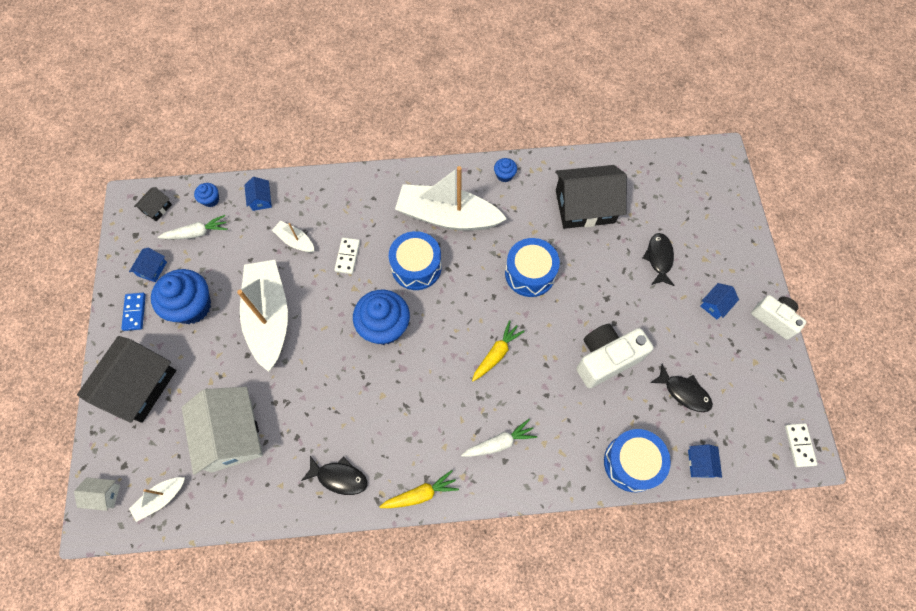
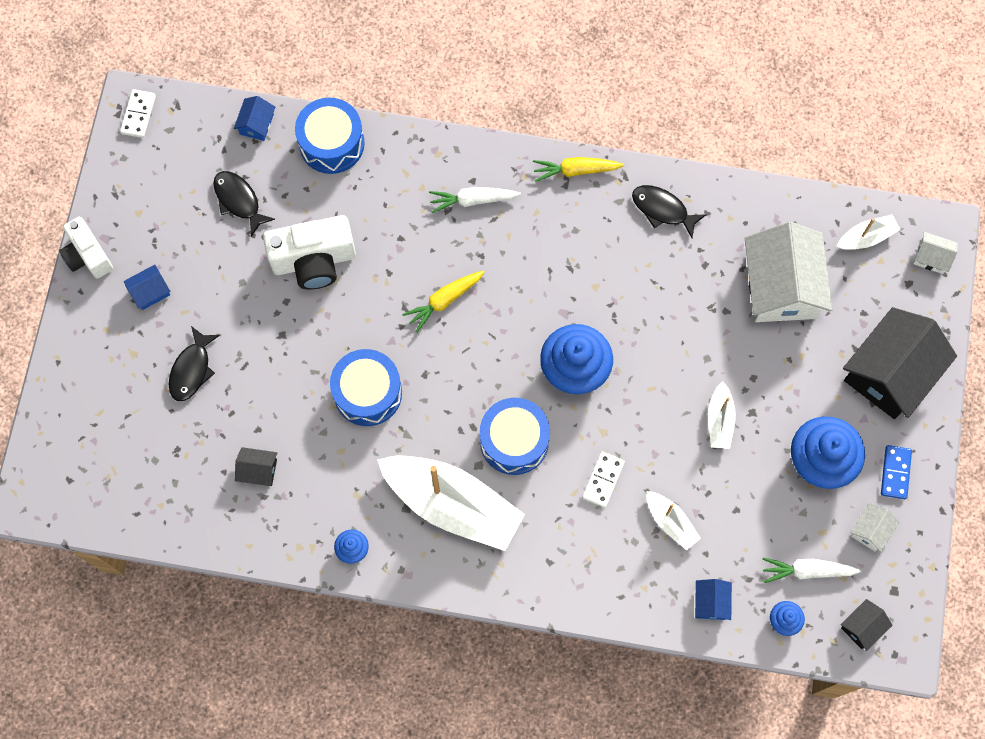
camera: 165 degrees left, 5 degrees up
blue house [129,248,167,282] -> white house [851,503,899,552]
white boat [237,260,288,372] -> white boat [708,382,736,449], size x0.45
black house [555,165,627,229] -> black house [235,447,277,486], size x0.43

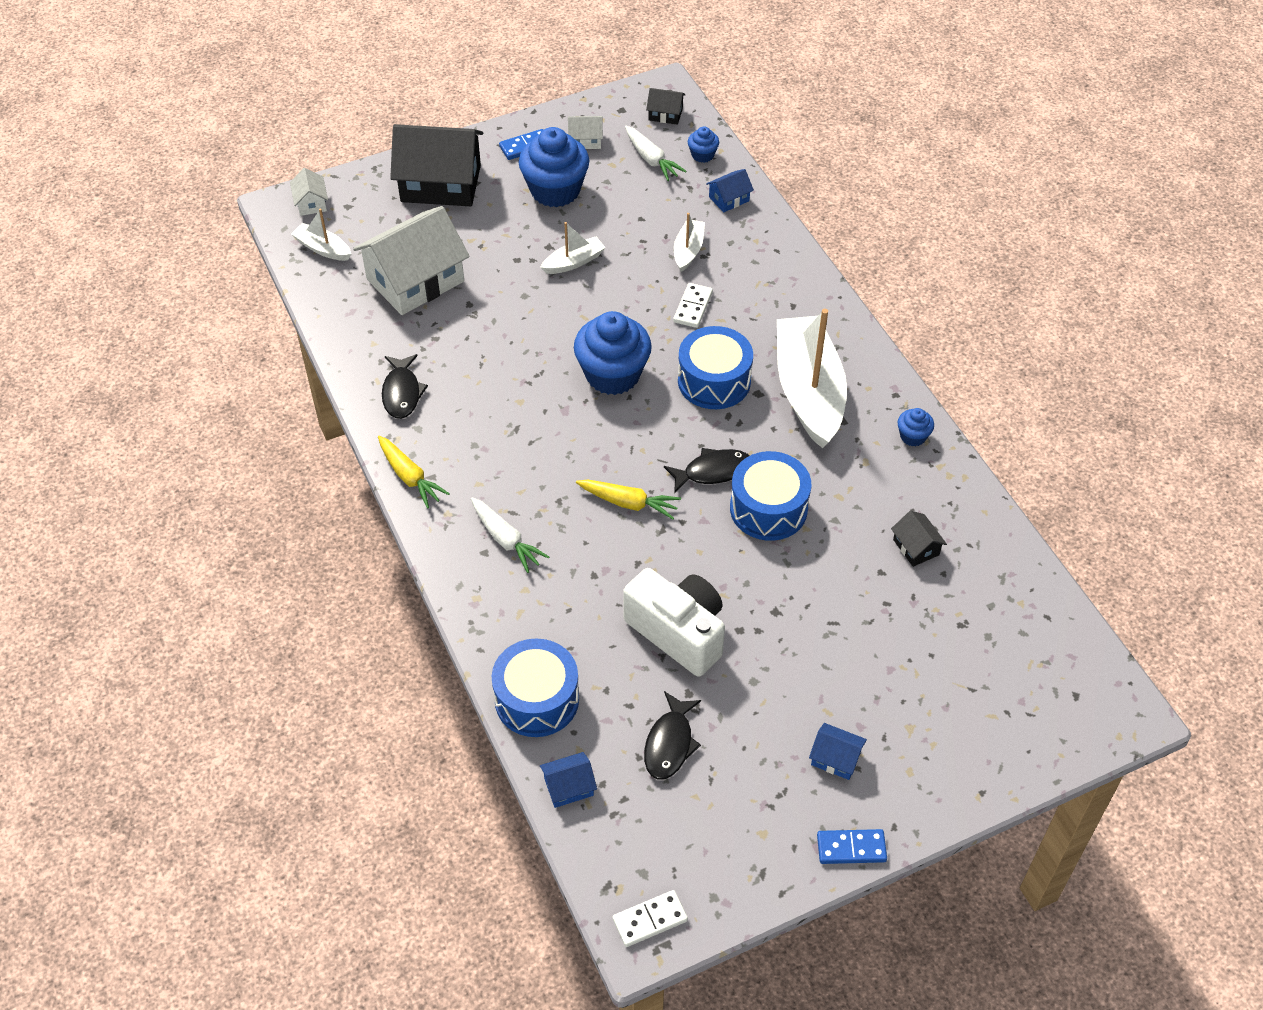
camera: 125 degrees left, 20 degrees down
white camera [59,217,113,279] -> blue domino [817,829,887,864]
black fish [169,326,220,401] -> black fish moved to [664,448,749,494]
white domino [582,451,625,508] -> white domino turned 60 degrees counterclockwise [673,283,713,328]

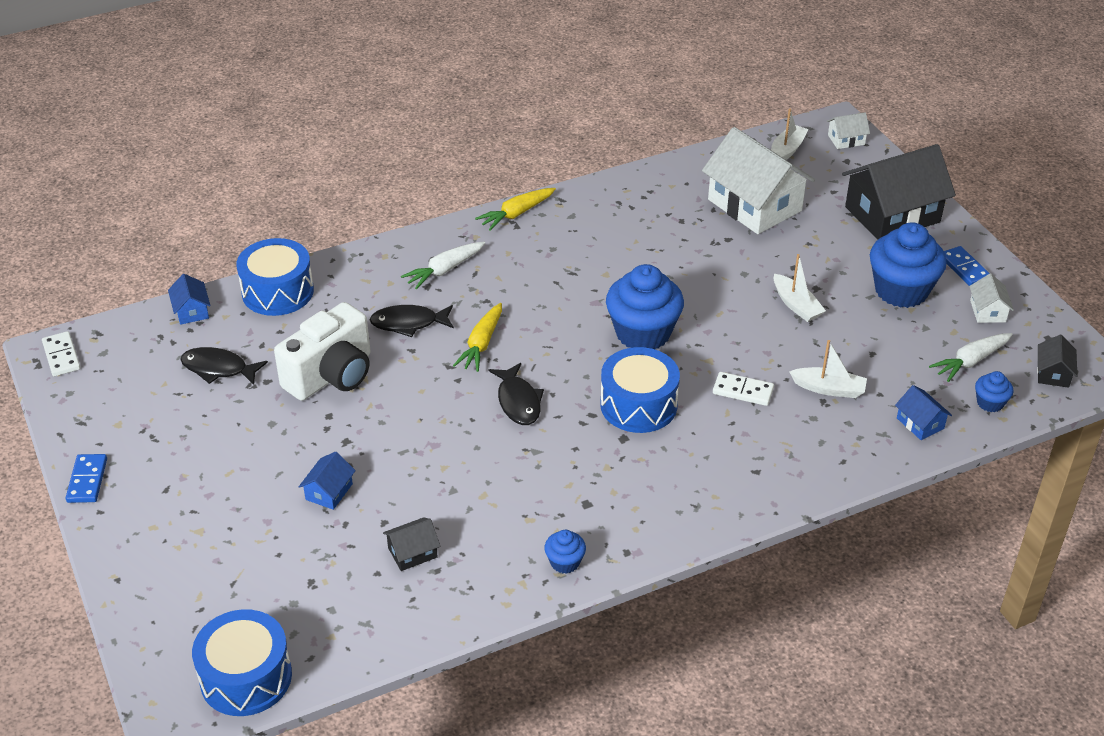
camera: 90 degrees right, 10 degrees down
black fish [382,354,428,419] -> black fish moved to [370,305,454,337]
black house [390,124,483,206] -> black house turned 60 degrees clockwise [842,144,956,240]
blue drum [730,451,811,541] -> blue drum moved to [192,609,292,716]
white boat [777,309,847,448] -> none
blue house [809,723,867,780] -> blue house moved to [299,452,356,510]

